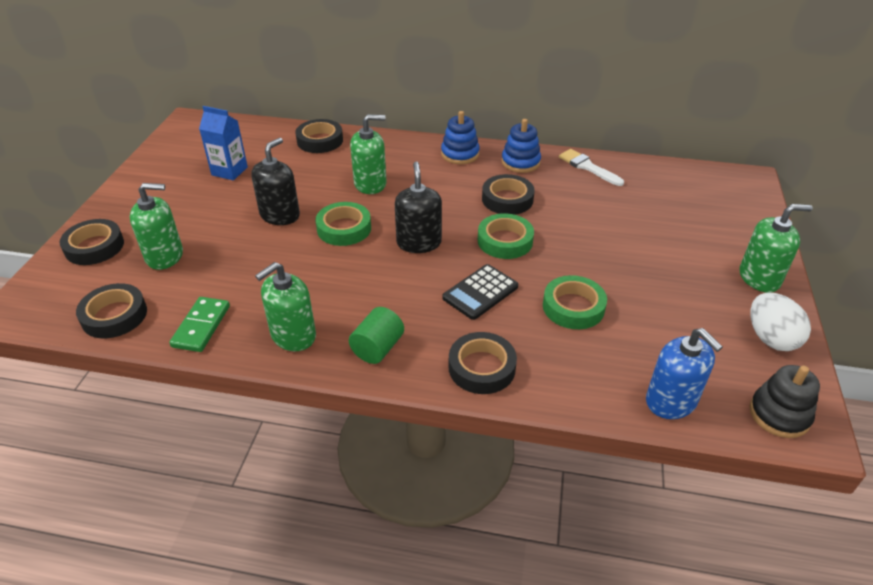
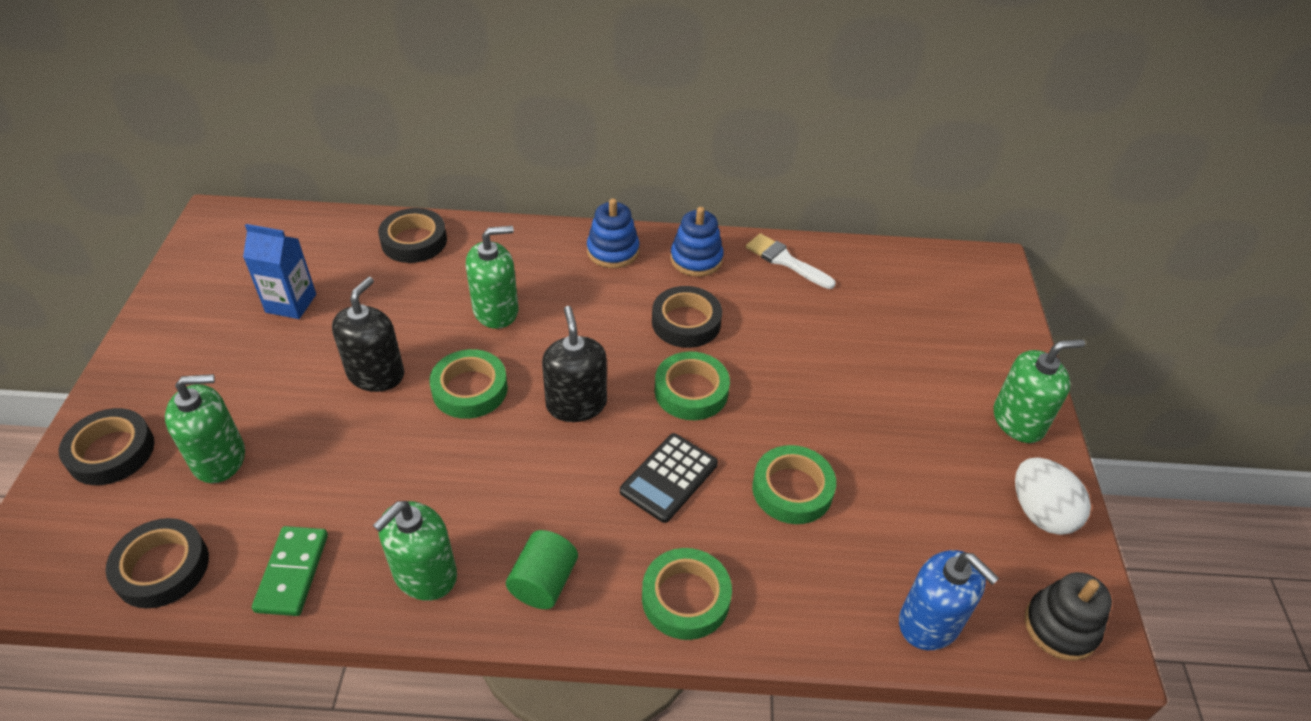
camera: 10 degrees left, 5 degrees up
black tape [448,332,517,394] -> green tape [642,548,732,640]

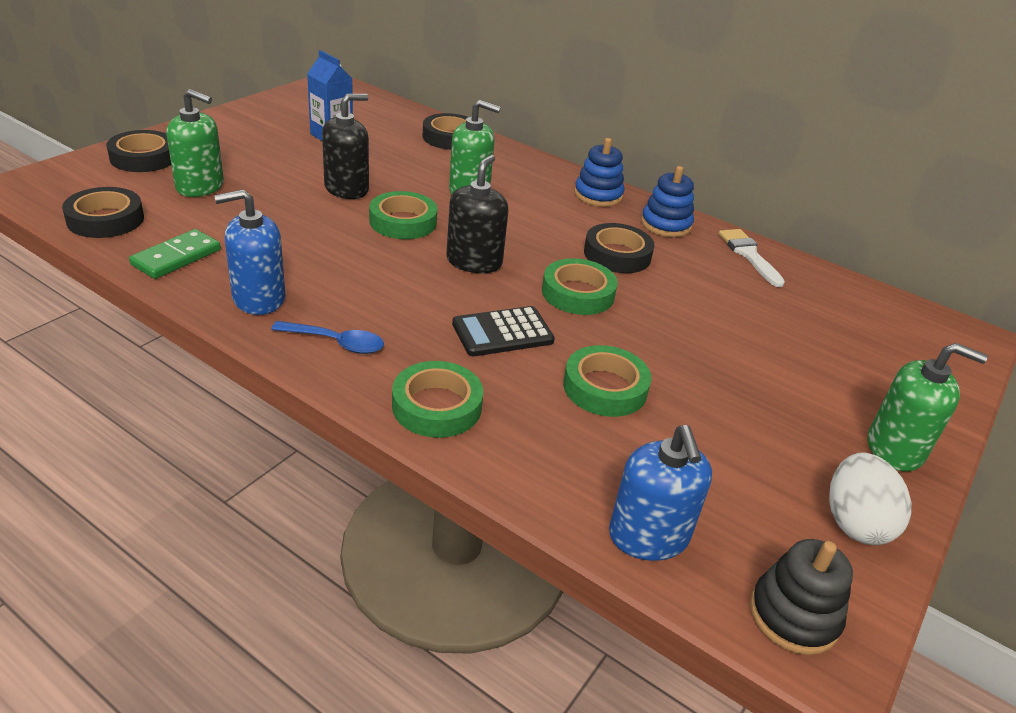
camera: 30 degrees right, 10 degrees down
green soap dispenser [373,501,457,601] -> blue soap dispenser [214,190,285,315]
green cylinder [506,530,578,609] -> blue spoon [271,321,384,354]

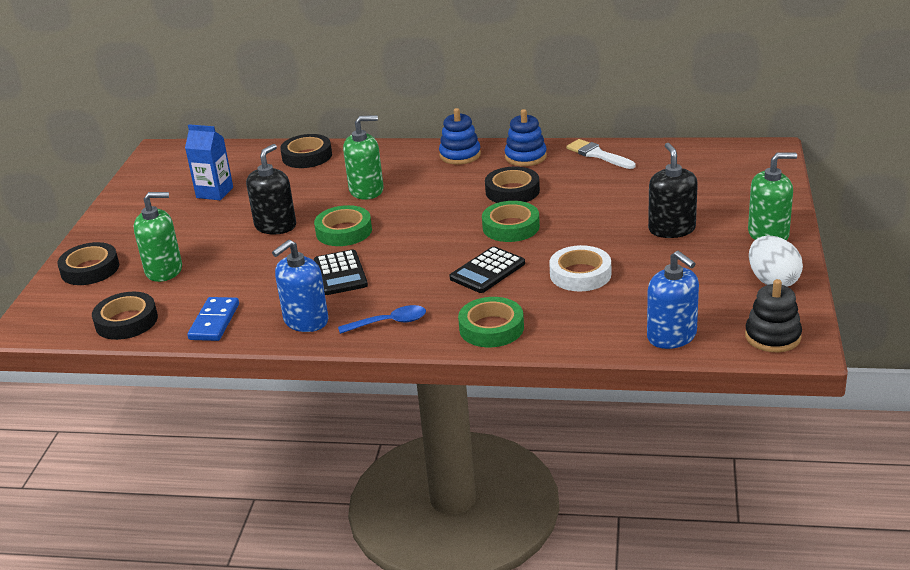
camera: 20 degrees left, 5 degrees down
green domino [129,229,221,279] -> blue domino [187,297,239,341]
black soap dispenser [447,155,508,273] -> black soap dispenser moved to [648,143,698,238]
green tape [563,345,652,417] -> white tape [549,245,611,291]
none -> black calculator [314,249,368,295]

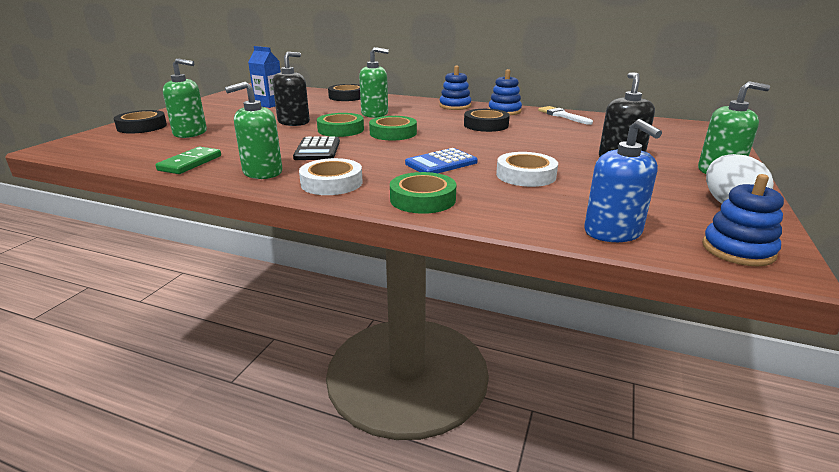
camera: 10 degrees right, 5 degrees down
black tape [92,292,158,340] -> none
blue domino [187,297,239,341] -> green domino [155,147,221,174]
blue soap dispenser [272,240,328,332] -> green soap dispenser [225,82,282,179]
blue spoon [338,305,426,334] -> white tape [299,158,363,195]
black calculator [449,246,525,293] -> blue calculator [405,148,478,173]
green tape [482,201,540,242] -> green tape moved to [369,116,417,140]
black stacking toy [745,279,802,352] -> blue stacking toy [702,174,784,266]

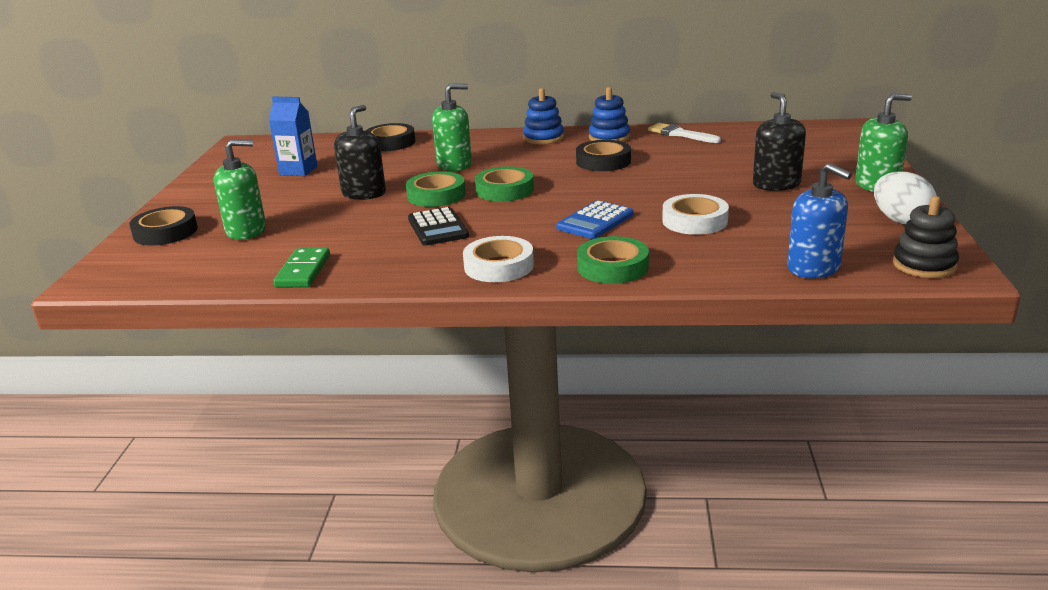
camera: 15 degrees left, 0 degrees up
green soap dispenser [225,82,282,179] -> none
blue stacking toy [702,174,784,266] -> black stacking toy [893,196,959,278]

